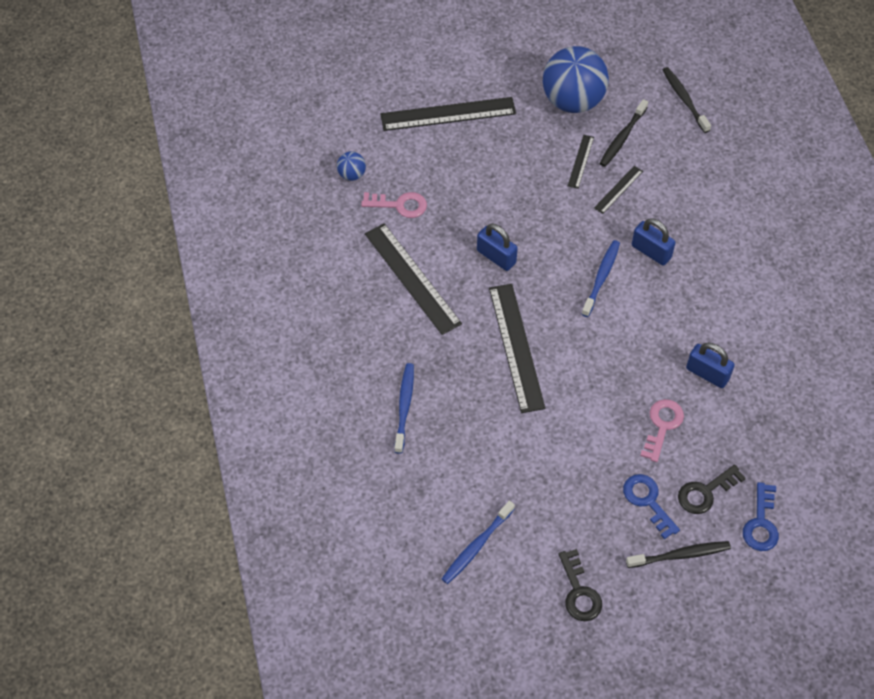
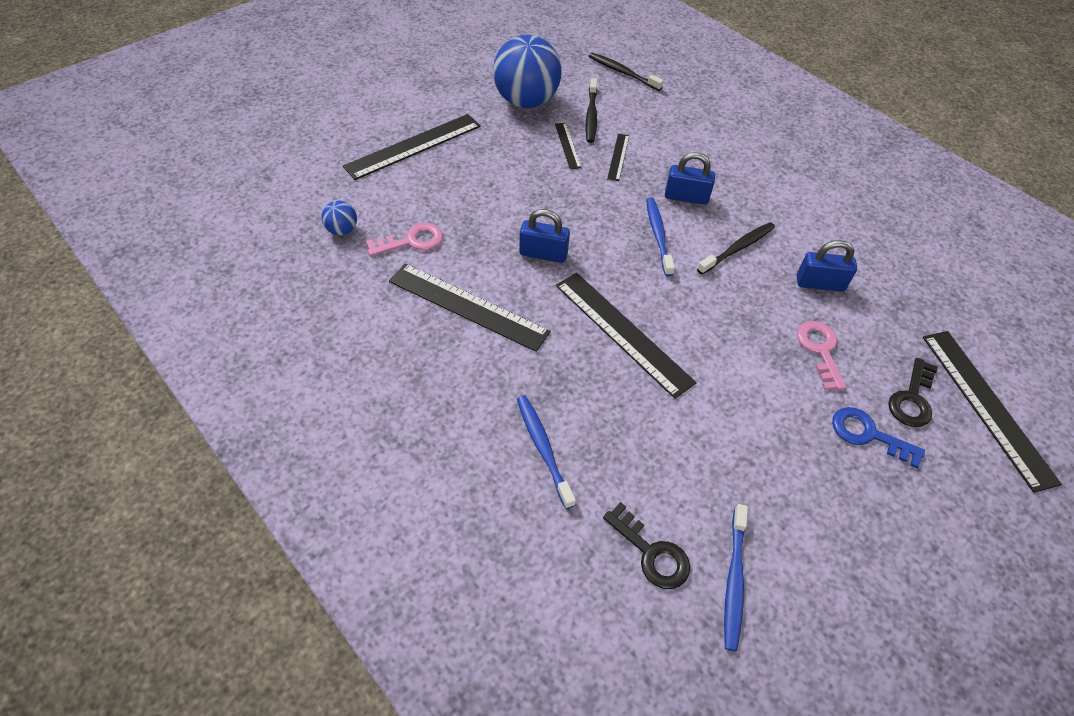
camera: 30 degrees left, 5 degrees down
black key [558,549,602,621] -> black key moved to [603,502,690,589]
black toothbrush [626,541,731,568] -> black toothbrush moved to [697,222,775,274]
blue key [743,482,779,551] -> black ruler [923,331,1062,493]

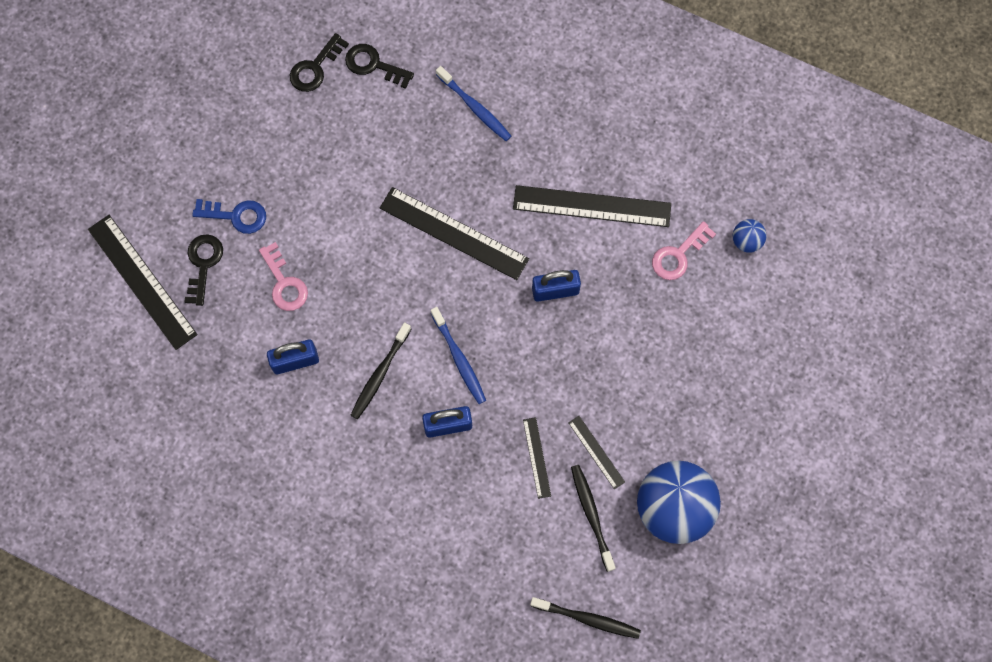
camera: 160 degrees right, 20 degrees up
black ruler [343,114,481,180] -> none
blue toothbrush [724,504,748,652] -> black key [290,33,349,92]

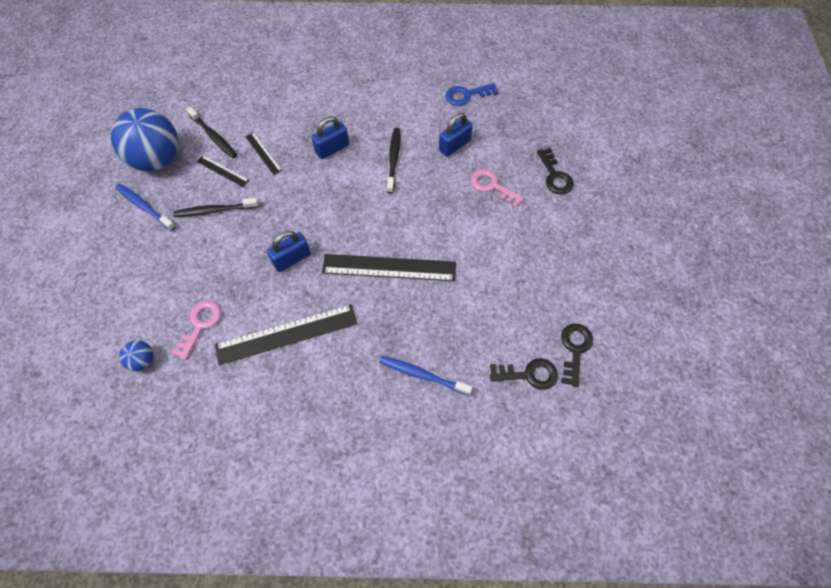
camera: 155 degrees right, 10 degrees down
black ruler [88,215,198,350] -> none
blue key [192,199,266,234] -> blue key moved to [445,83,498,106]
blue toothbrush [431,307,486,404] -> blue toothbrush moved to [115,184,176,231]
black toothbrush [530,597,641,639] -> black toothbrush moved to [173,198,259,217]

